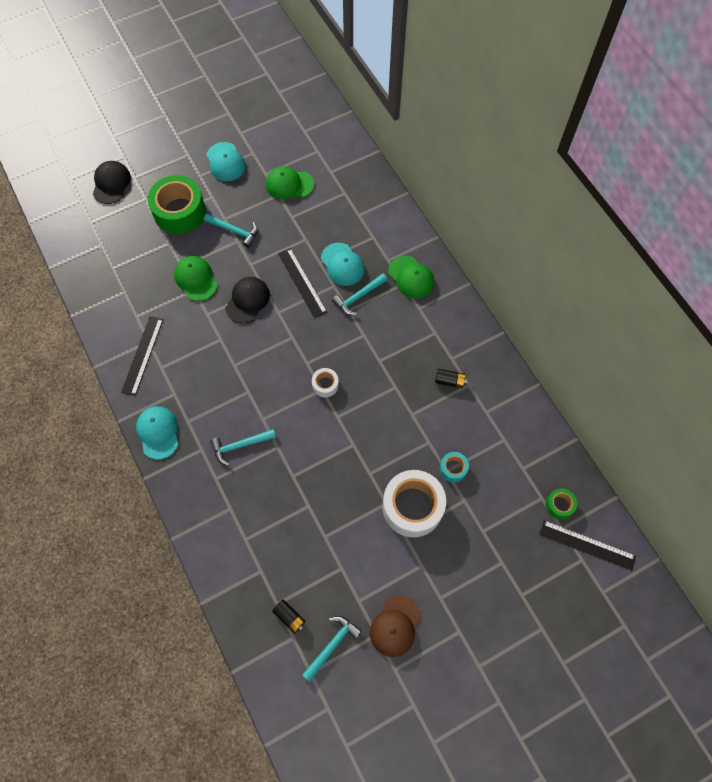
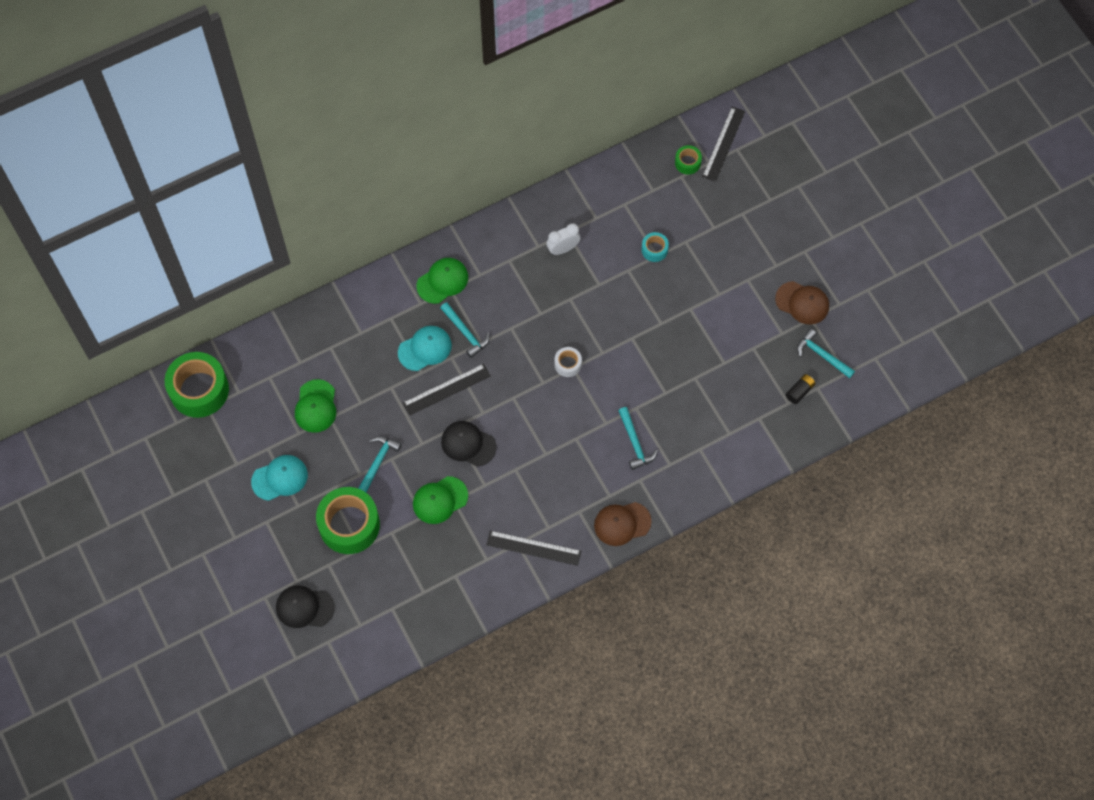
camera: 90 degrees left, 0 degrees up
turquoise cap [136,406,178,460] -> brown cap [594,502,652,546]
white tape [383,470,446,537] -> none
black battery [435,369,467,388] -> white clock [546,223,581,255]
none -> green tape [165,352,229,418]

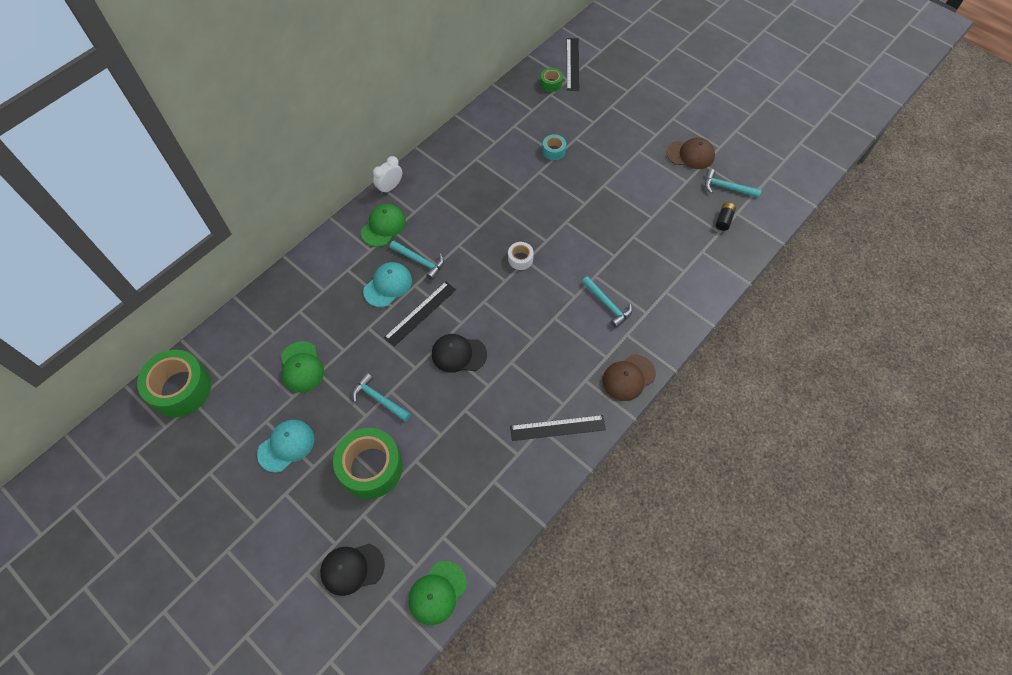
camera: 20 degrees left, 5 degrees down
turquoise hammer [358,436,402,492] -> turquoise hammer turned 60 degrees counterclockwise [352,373,411,422]
green cap [413,476,468,524] -> green cap moved to [408,561,467,625]
white clock [546,223,581,255] -> white clock moved to [373,156,402,195]

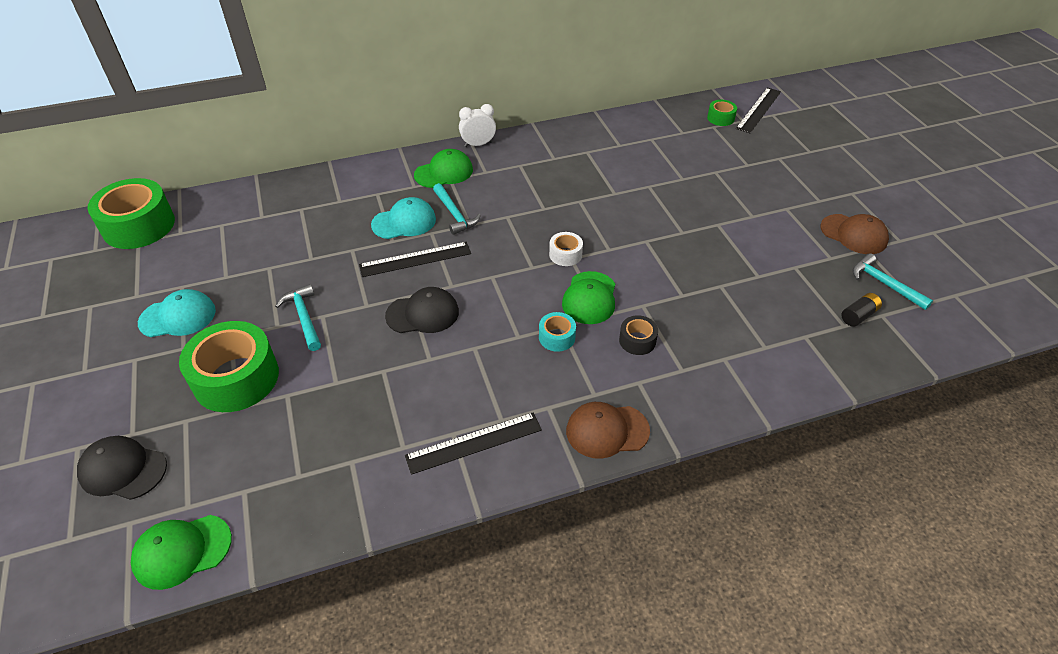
camera: 30 degrees right, 15 degrees down
green cap [281,341,324,393] -> green cap moved to [562,271,615,324]
black cap [432,334,487,373] -> black cap turned 135 degrees clockwise [385,287,459,333]
black ruler [510,415,606,441] -> black ruler turned 45 degrees counterclockwise [405,413,542,475]
turquoise tape [542,134,566,160] -> turquoise tape moved to [539,312,576,352]
turquoise hammer [582,276,632,328] -> black tape [619,315,658,355]

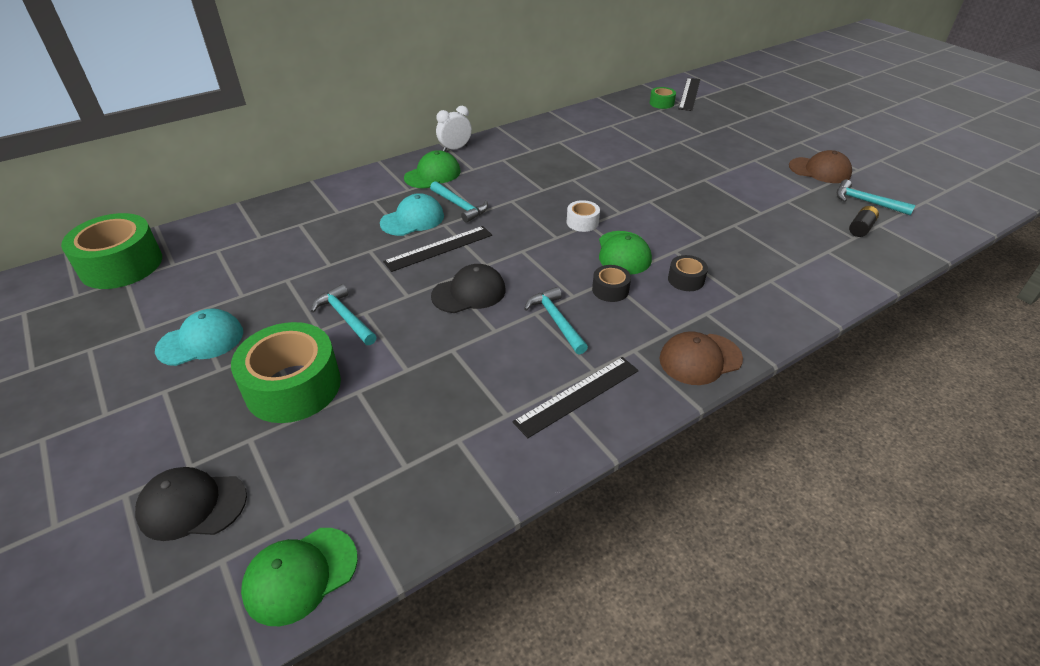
camera: 15 degrees left, 5 degrees down
turquoise tape [539,312,576,352] -> black tape [592,265,631,302]
none -> turquoise hammer [524,287,588,355]

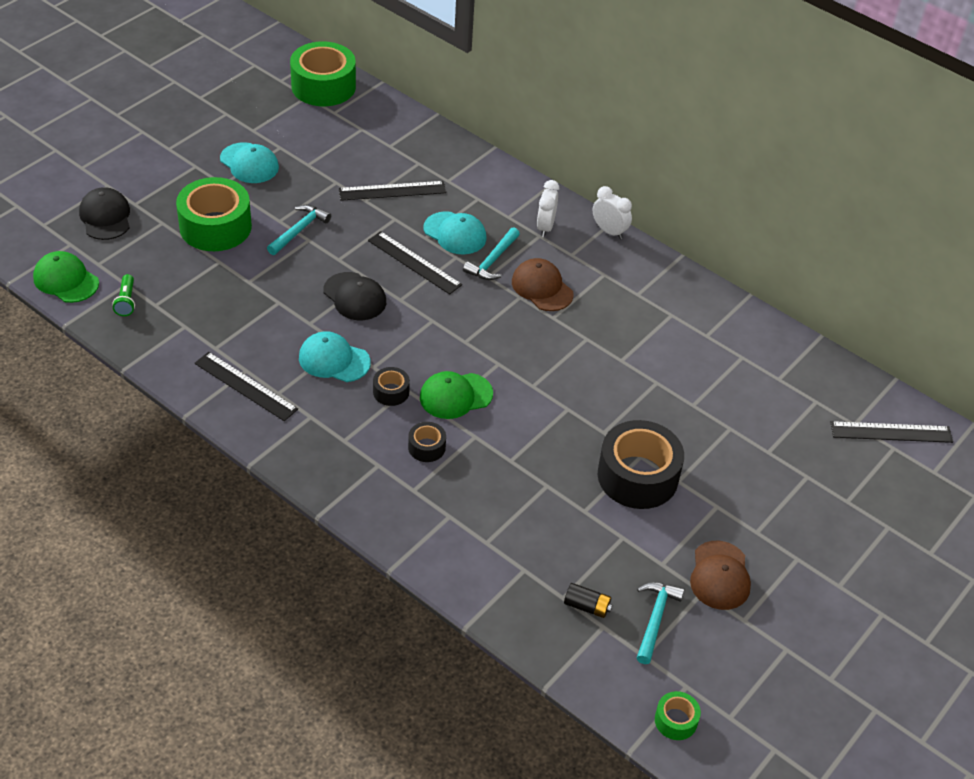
camera: 70 degrees right, 5 degrees up
green cap [404,150,461,188] -> white clock [537,180,559,237]
turquoise hammer [524,287,588,355] -> turquoise cap [299,331,371,382]
white tape [567,200,600,232] -> none
green tape [650,87,676,109] -> green tape moved to [655,691,701,740]
brown cap [659,331,743,385] -> brown cap moved to [512,258,574,311]
none -> green flashlight [112,274,135,316]
none -> black ruler [339,181,446,201]
none -> black tape [598,420,684,509]

